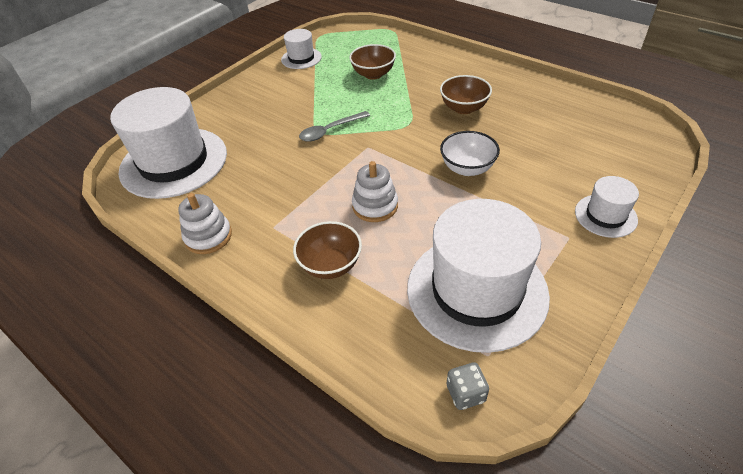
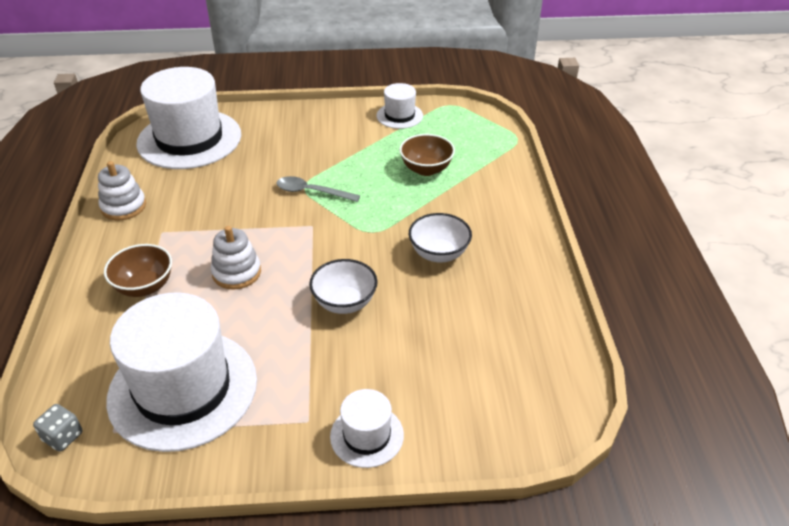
camera: 45 degrees right, 5 degrees down
brown bowl [440,75,492,114] -> white bowl [409,213,472,263]

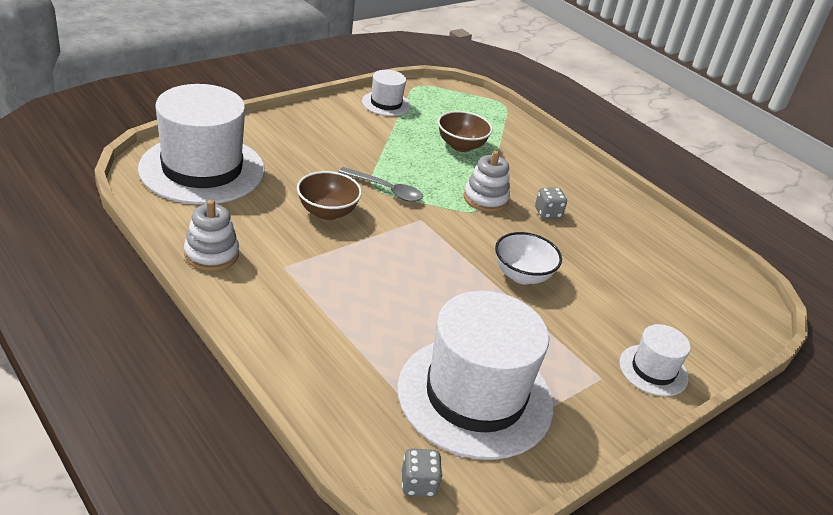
camera: 40 degrees left, 5 degrees down
brown bowl [104,244,172,297] -> brown bowl moved to [297,171,362,220]
white stacking toy [211,226,261,290] -> white stacking toy moved to [464,150,510,212]
grey spoon [276,176,360,202] -> grey spoon turned 135 degrees counterclockwise [338,167,423,202]
white bowl [409,213,472,263] -> grey dice [535,188,567,219]

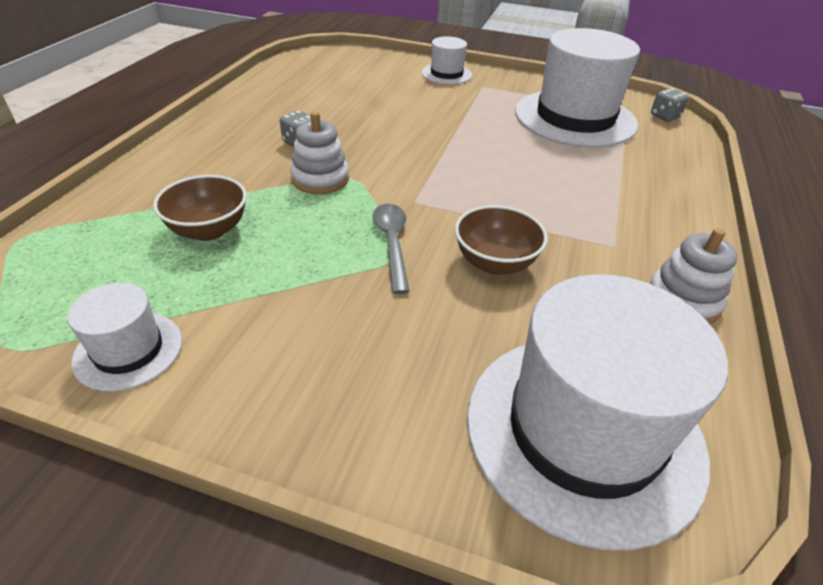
camera: 120 degrees left, 5 degrees up
white bowl [495,232,562,284] -> none

